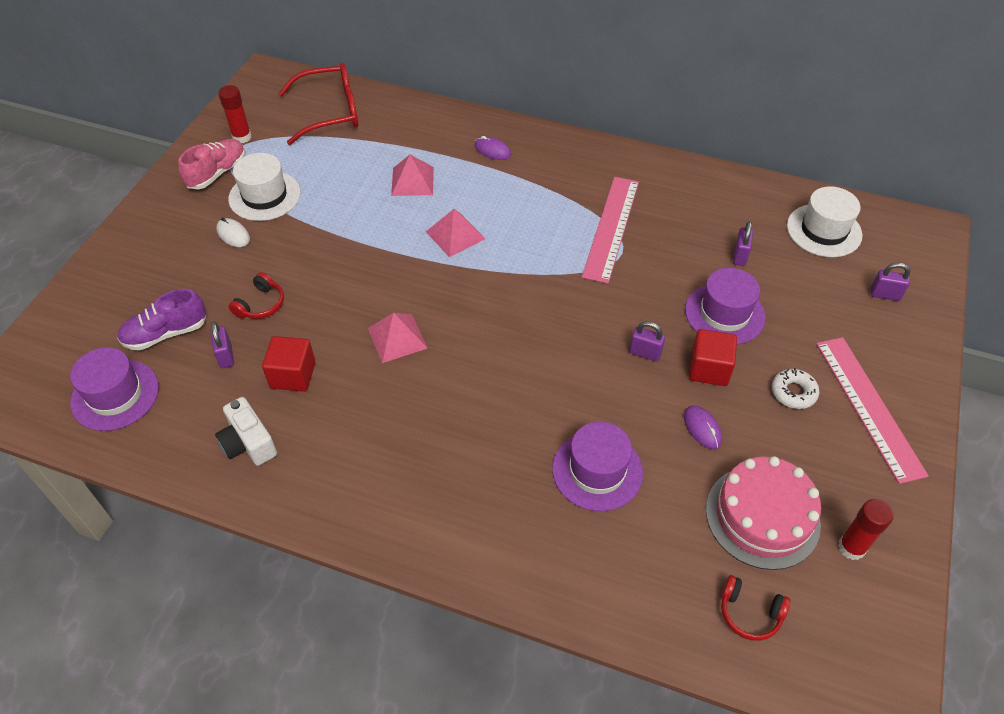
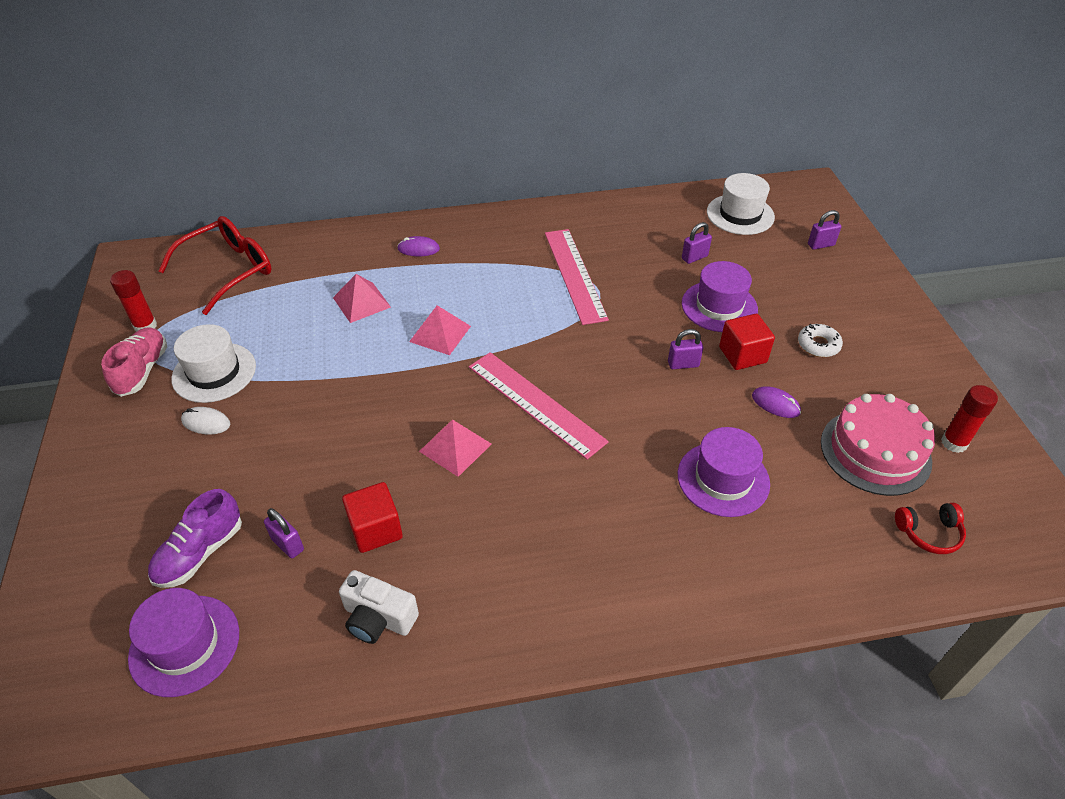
camera: 30 degrees left, 5 degrees down
red headphones [229,272,284,319] -> none
purple padlock [733,221,753,266] -> purple padlock turned 75 degrees clockwise [682,222,712,264]
pink ruler [816,337,929,484] -> pink ruler moved to [469,352,609,460]

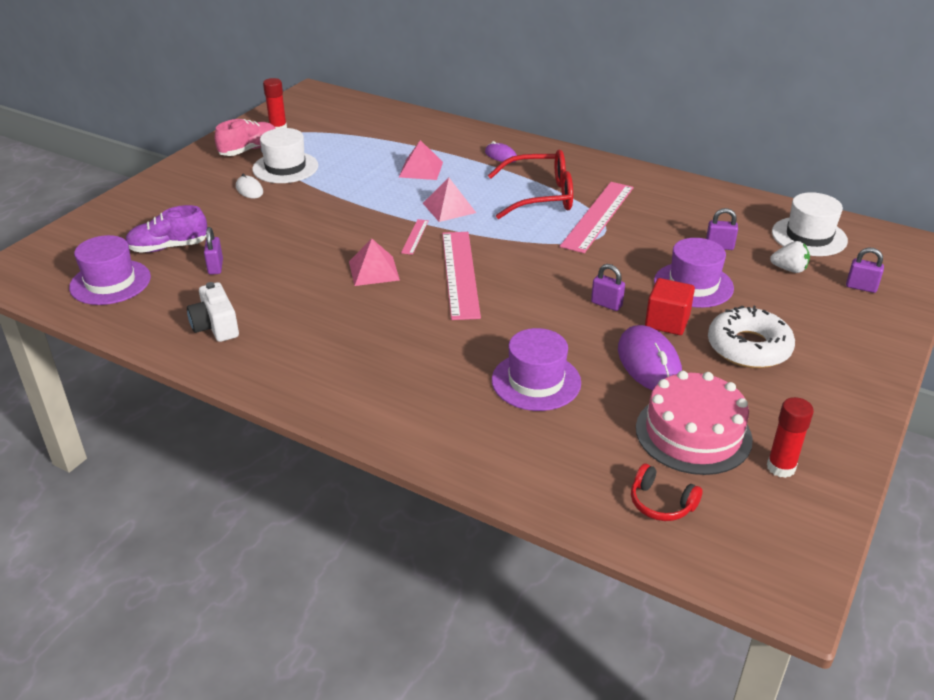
camera: 40 degrees right, 10 degrees down
red glasses [158,216,272,315] -> red glasses moved to [488,150,573,219]
red cube [342,482,403,553] -> none
purple mouse [752,386,801,418] -> purple mouse [618,325,682,391], size x1.85
white donut [798,324,843,357] -> white donut [708,305,795,368], size x1.81
none -> pink ruler [401,219,429,255]
none -> white strawberry [770,241,810,273]

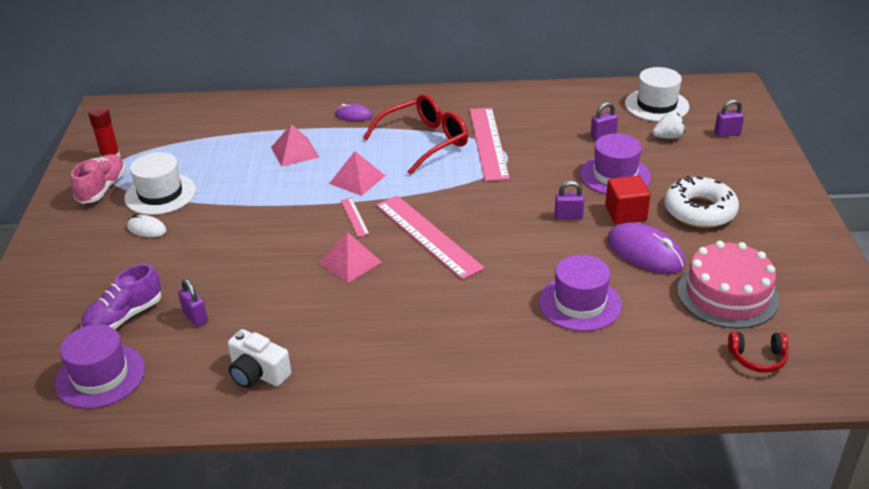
camera: 30 degrees left, 0 degrees up
red glue stick [767,397,814,478] -> none

